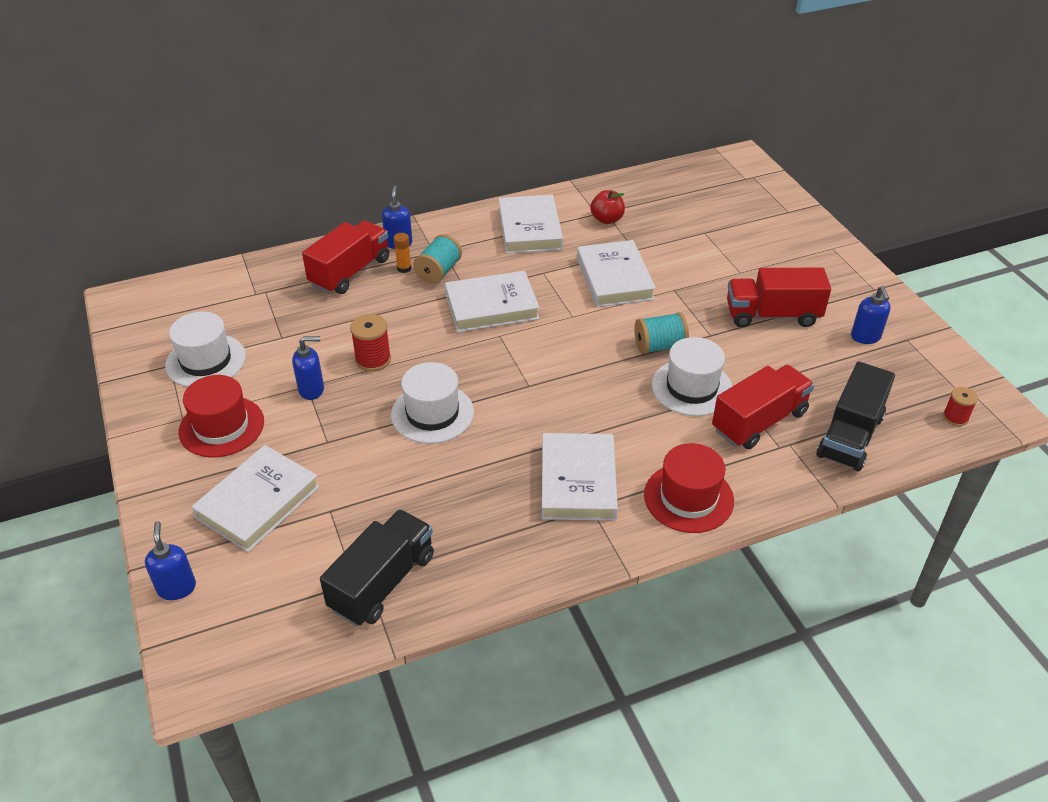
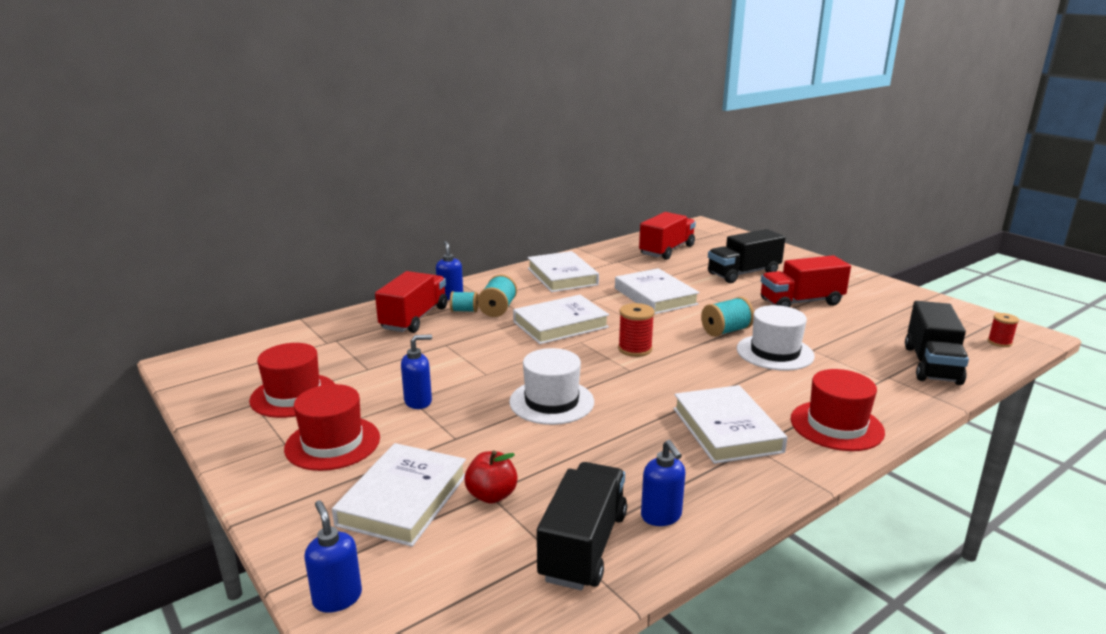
camera: 15 degrees left, 20 degrees down
white hat [165,312,246,387] -> red hat [249,343,335,418]
red spool [350,314,391,372] -> red spool moved to [618,303,655,357]
orange glue stick [394,233,412,273] -> turquoise spool [450,291,478,312]
red apple [590,190,625,224] -> red apple moved to [464,450,518,504]
red truck [712,365,814,449] -> red truck moved to [639,212,696,260]
blue soap dispenser [851,286,891,344] -> blue soap dispenser moved to [641,440,685,526]
none -> black truck [708,229,785,283]

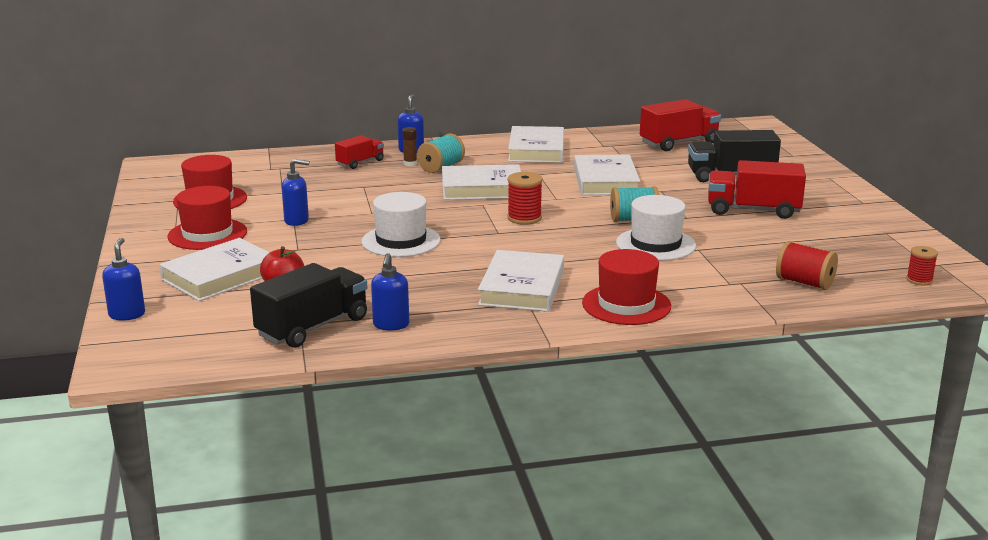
camera: 25 degrees right, 0 degrees up
red truck [375,271,447,333] -> red truck [335,135,384,169], size x0.59
turquoise spool [450,291,478,312] -> brown glue stick [402,127,417,166]
black truck [905,301,969,385] -> red spool [776,241,838,290]

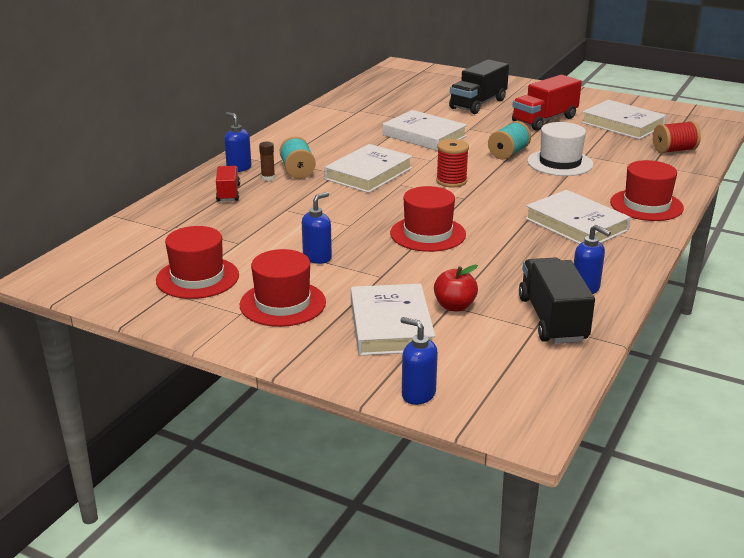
camera: 50 degrees left, 5 degrees up
white hat [362,192,441,257] -> red hat [390,186,466,252]
white book [508,126,564,163] -> white book moved to [581,100,666,140]
red truck [640,99,721,151] -> none
red spool [906,246,938,285] -> none

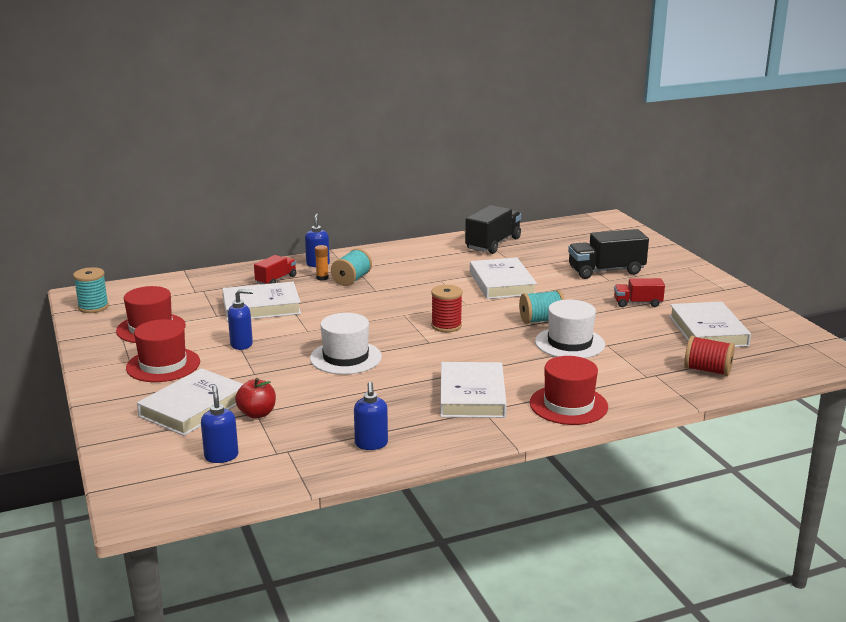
camera: 40 degrees right, 5 degrees down
brown glue stick [259,142,275,181] -> orange glue stick [315,245,329,280]
white book [324,144,413,193] -> white book moved to [222,282,301,322]
red hat [390,186,466,252] -> white hat [310,313,382,375]
blue soap dispenser [400,317,438,405] -> blue soap dispenser moved to [201,385,238,463]
red truck [512,75,582,131] -> red truck [614,278,665,307], size x0.59
black truck [519,257,595,344] -> black truck moved to [465,205,521,254]
none -> turquoise spool [73,267,109,313]

